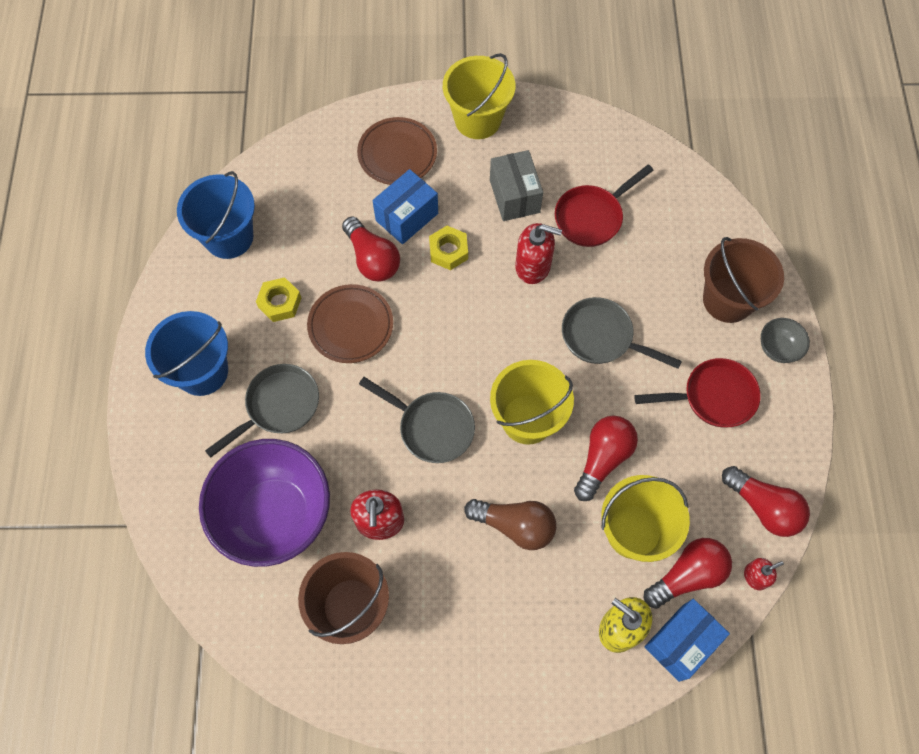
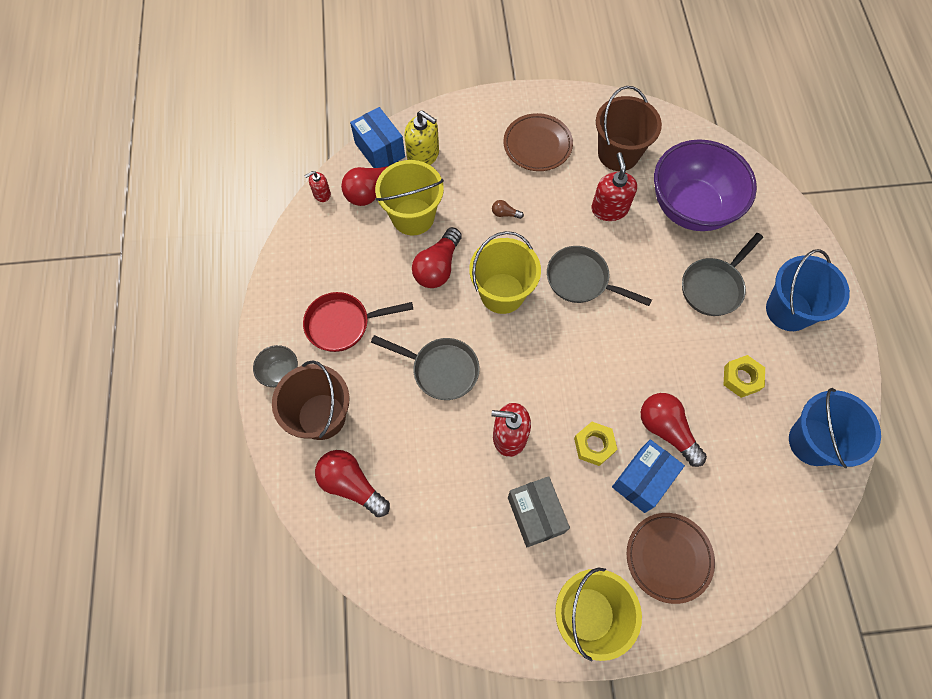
camera: 175 degrees right, 0 degrees up
brown plate [307,284,393,363] -> brown plate moved to [503,113,573,171]
brown light bulb [464,499,557,550] -> brown light bulb [492,200,524,219], size x0.45
red pan [555,164,654,247] -> none
blue box [644,599,730,682] -> blue box turned 75 degrees counterclockwise [350,107,405,168]
red light bulb [722,466,810,537] -> red light bulb moved to [315,450,390,517]

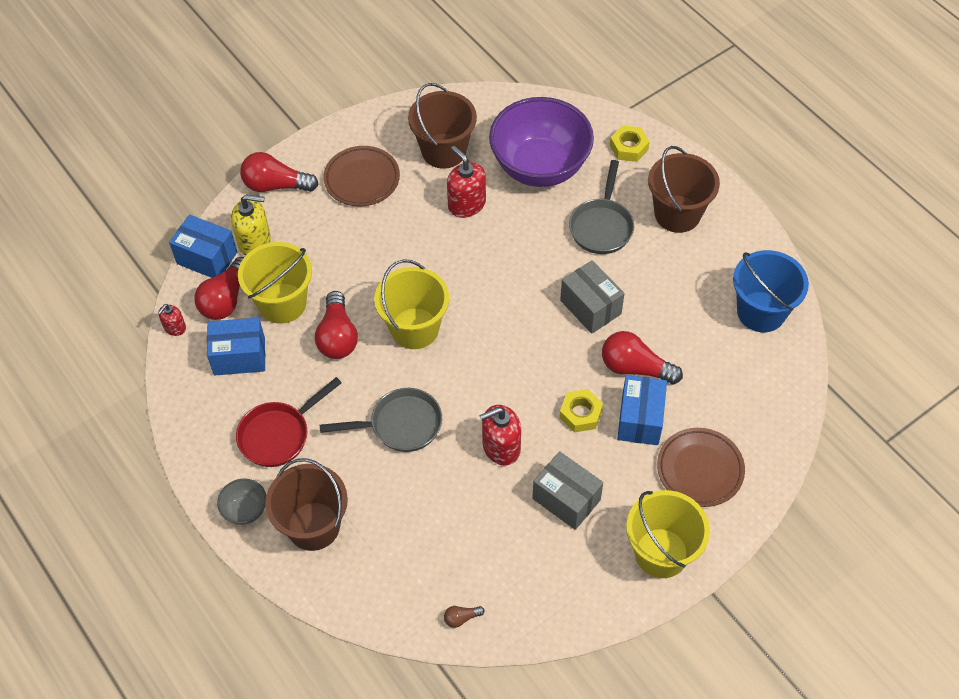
camera: 30 degrees left, 10 degrees down
red light bulb [315,450,390,517] -> red light bulb moved to [240,152,319,192]
brown light bulb [492,200,524,219] -> brown light bulb moved to [444,606,484,628]
grey pan [547,246,652,306] -> none
yellow nut [724,355,765,398] -> yellow nut moved to [610,125,650,162]
blue bucket [766,249,850,331] -> brown bucket [648,146,720,233]
none -> blue box [207,318,265,375]
none -> grey box [560,260,625,334]

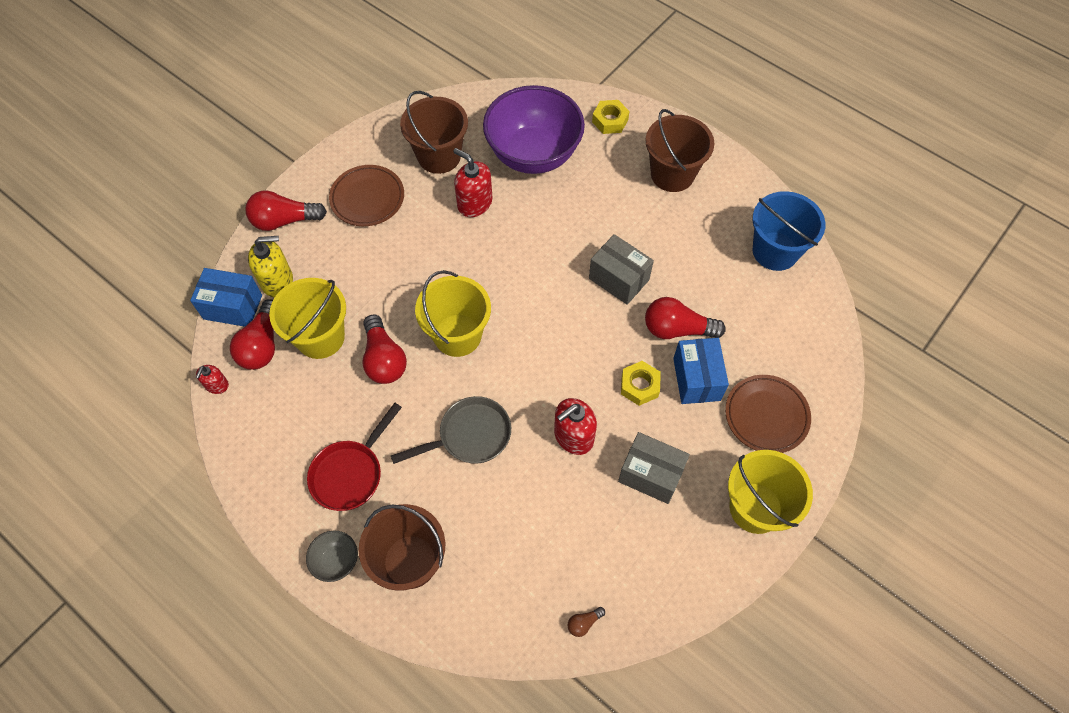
camera: 15 degrees left, 5 degrees up
blue box [207,318,265,375] -> none
grey pan [569,160,634,254] -> none

